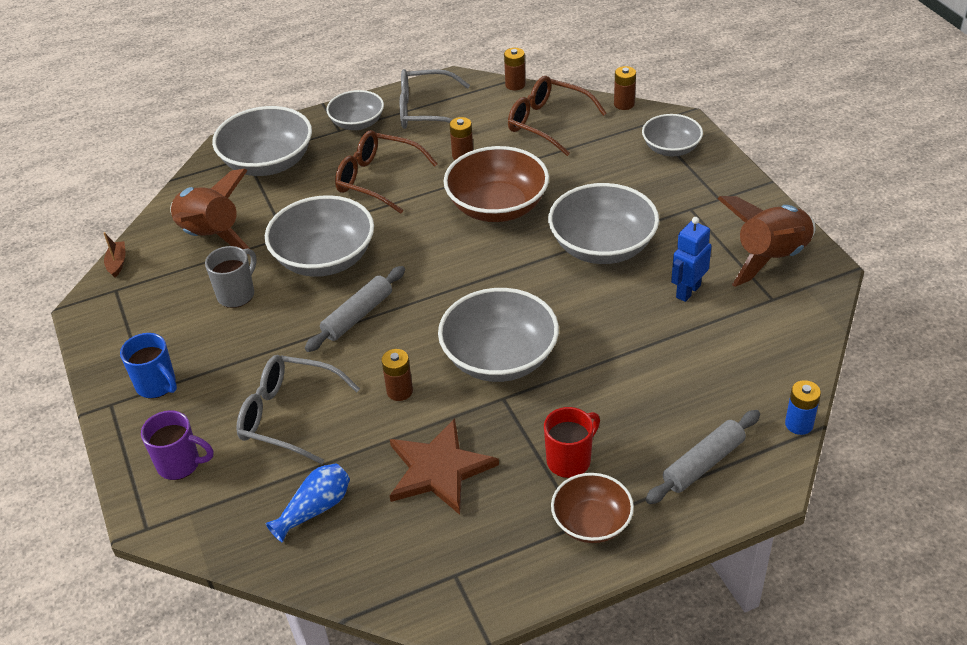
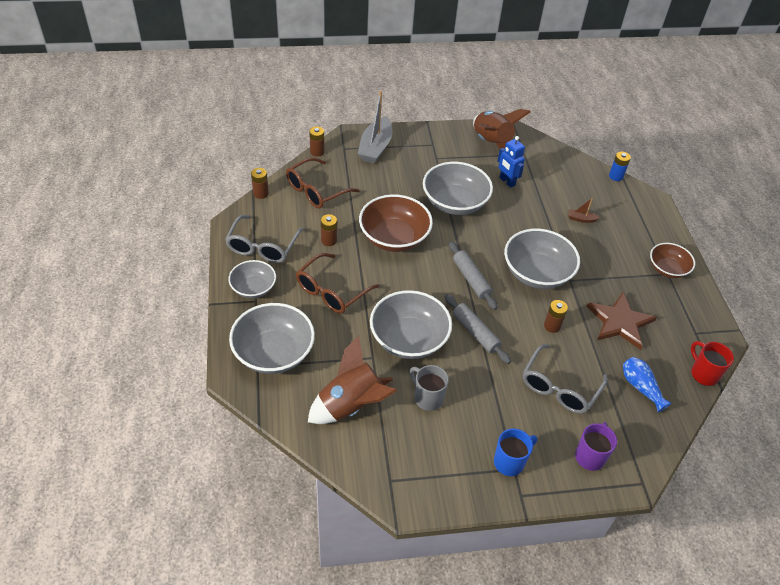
camera: 80 degrees left, 5 degrees up
brown boat [104,232,125,278] -> brown boat moved to [568,198,600,223]
red mug [544,407,600,478] -> red mug moved to [691,341,734,386]
grey bowl [642,114,703,156] -> grey boat [358,91,392,163]
grey rolling pin [646,410,760,504] -> grey rolling pin moved to [449,241,498,310]

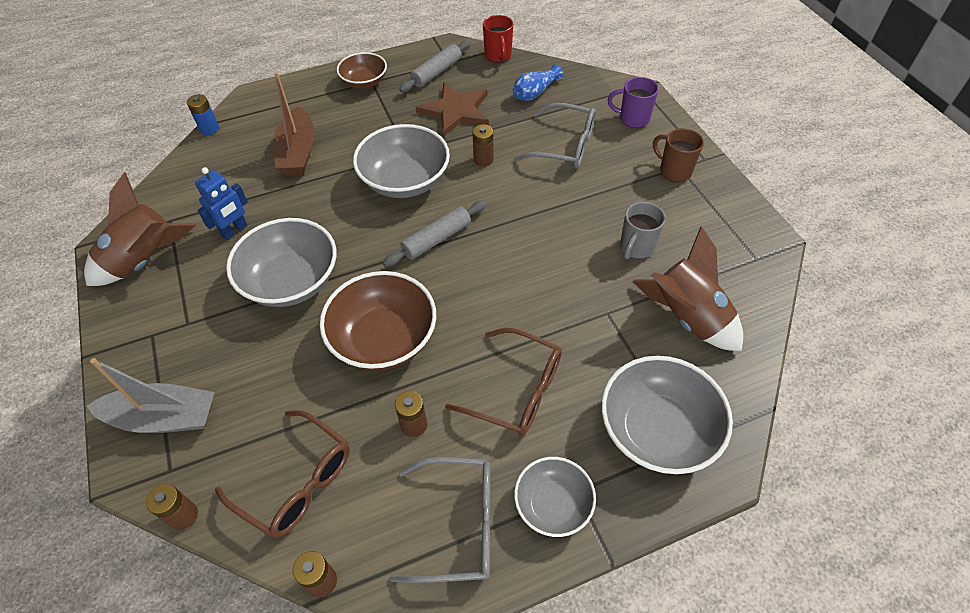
camera: 100 degrees left, 5 degrees up
grey bowl [370,290,452,359] -> none
grey rolling pin [445,294,511,364] -> grey rolling pin moved to [399,40,471,92]
blue mug [494,428,537,476] -> brown mug [653,128,704,182]
brown boat [568,198,600,223] -> brown boat [273,72,314,176], size x2.25
red mug [691,341,734,386] -> red mug turned 60 degrees counterclockwise [483,15,513,63]

